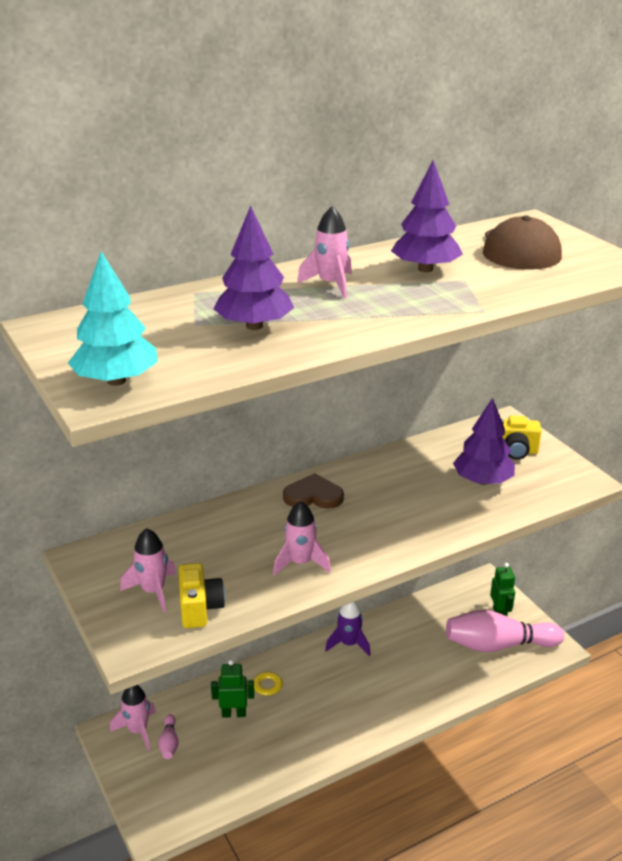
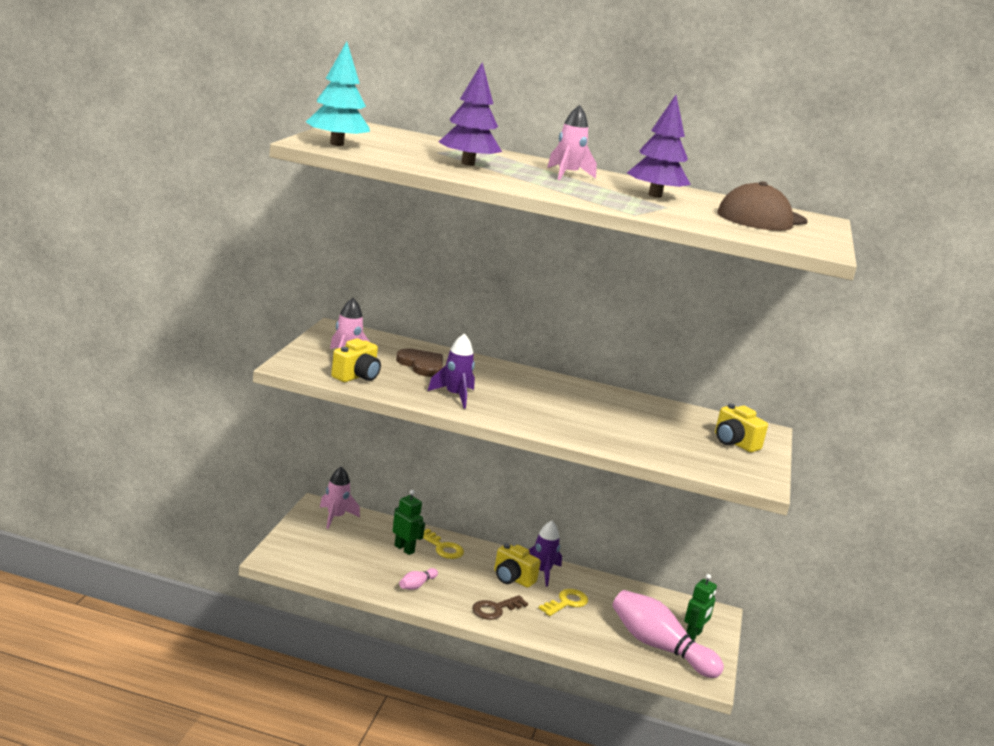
camera: 40 degrees right, 10 degrees down
pink bowling pin [158,714,179,759] -> pink bowling pin moved to [399,568,438,590]
pink rocket [273,501,331,576] -> purple rocket [428,333,475,409]
brown heart [283,473,344,509] -> brown heart moved to [396,348,443,377]
purple tree [453,398,515,485] -> none
none -> brown key [472,595,528,620]
none -> yellow camera [494,543,541,588]
none -> yellow key [538,589,588,616]

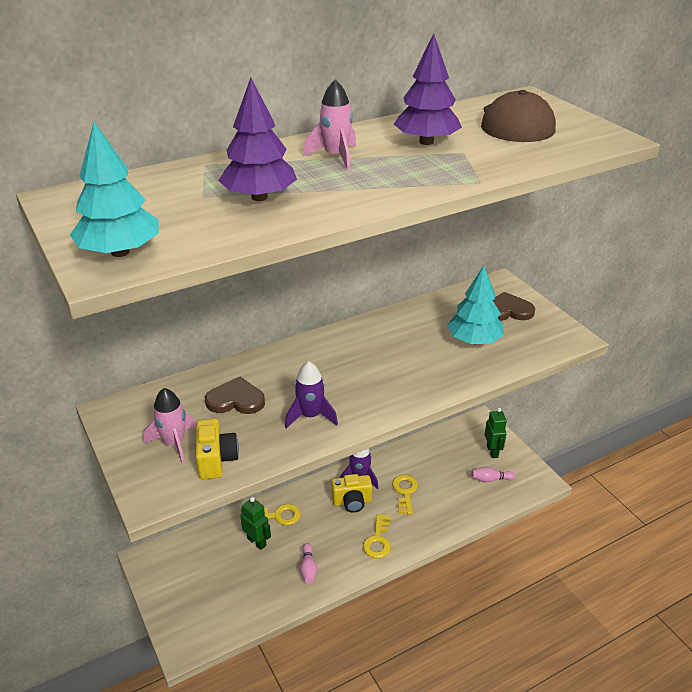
camera: 40 degrees left, 15 degrees up
pink rocket [320,466,360,529] -> none
green robot [393,490,425,555] -> green robot turned 45 degrees clockwise [240,497,271,550]
brown key [472,595,528,620] -> yellow key [363,514,391,558]
pink bowling pin [612,590,724,678] -> pink bowling pin [471,467,516,482], size x0.43
yellow camera [715,403,768,453] -> brown heart [493,292,535,321]
none -> turquoise tree [447,266,504,344]

